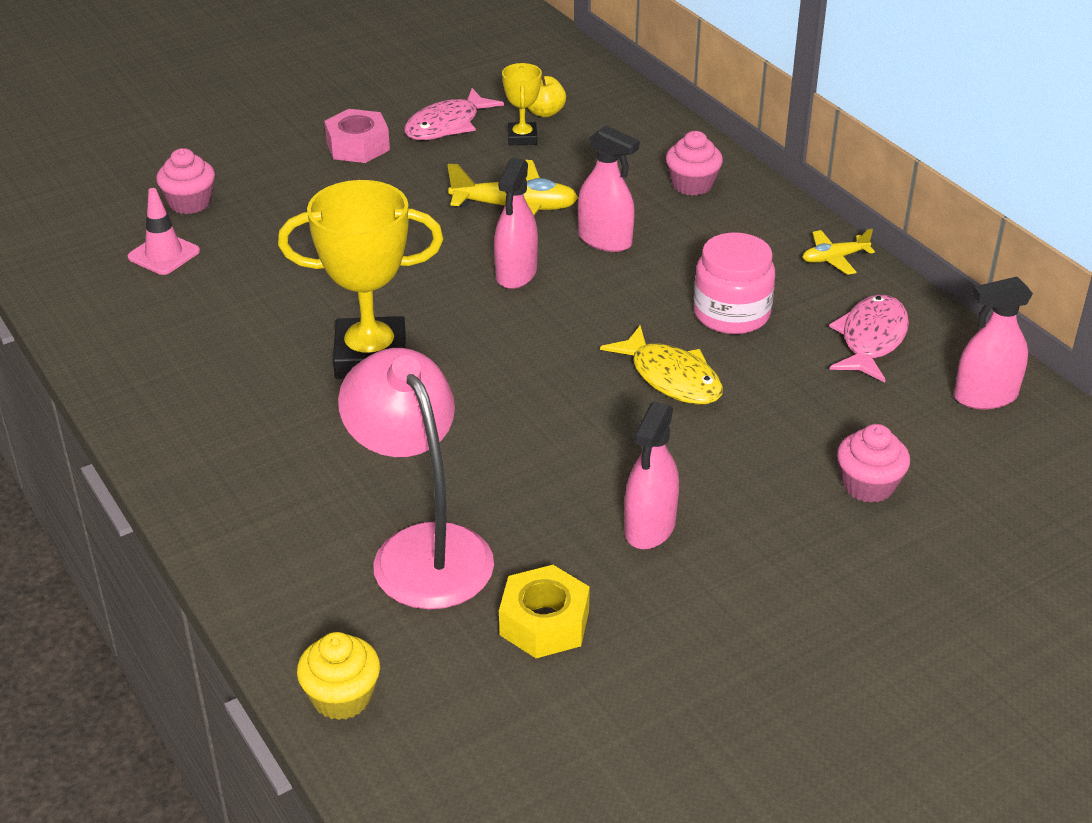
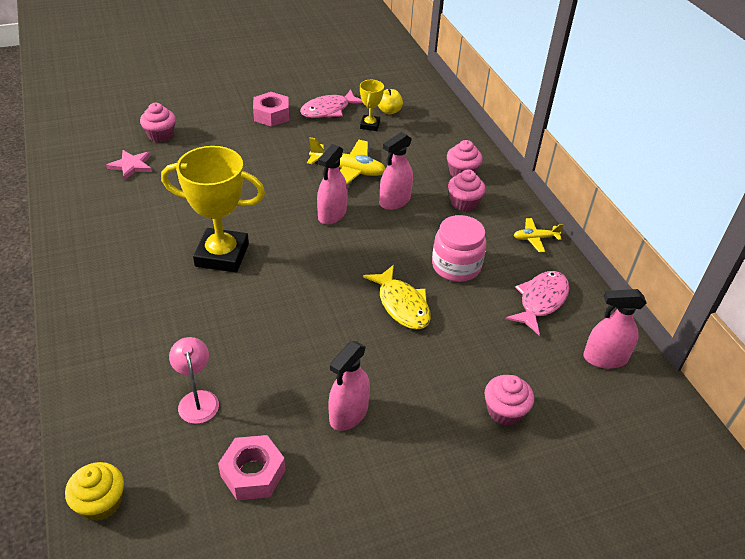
camera: 10 degrees right, 5 degrees up
pink traffic cone [128,188,200,275] -> pink star [106,150,152,180]
pink lamp [338,348,494,609] -> pink lamp [169,337,219,424], size x0.51
yellow nut [499,565,590,658] -> pink nut [218,435,285,500]
pink spray bottle [578,126,640,252] -> pink spray bottle turned 90 degrees clockwise [380,132,413,210]
none -> pink cupcake [448,170,485,212]

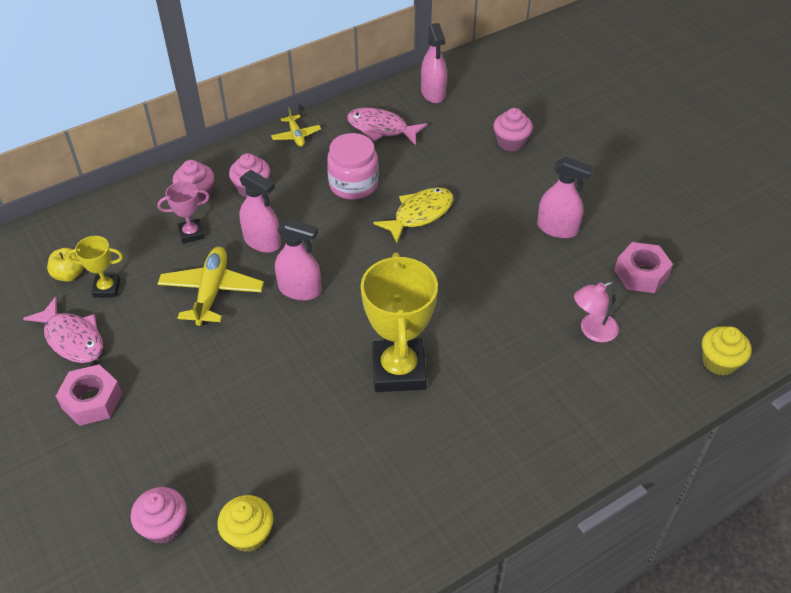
camera: 100 degrees left, 5 degrees up
pink star [106,150,152,180] -> yellow cupcake [217,495,273,552]
none -> pink trophy [157,181,209,244]

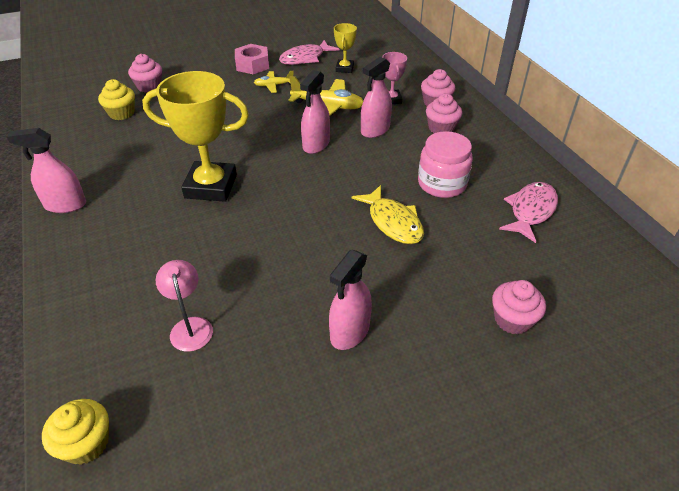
camera: 100 degrees right, 5 degrees down
yellow apple [47,248,84,282] -> none
yellow plane [271,107,321,147] -> yellow plane moved to [254,71,294,93]
pink spray bottle [421,23,447,103] -> pink spray bottle moved to [7,128,86,213]
pink nut [614,242,673,293] -> none

